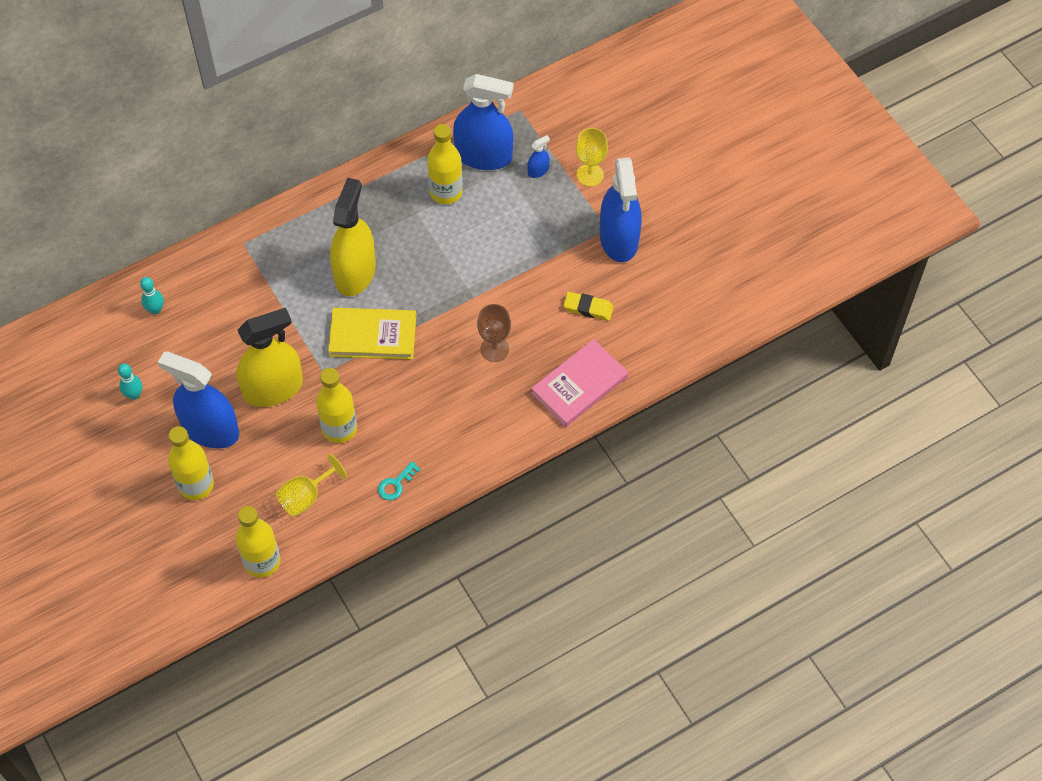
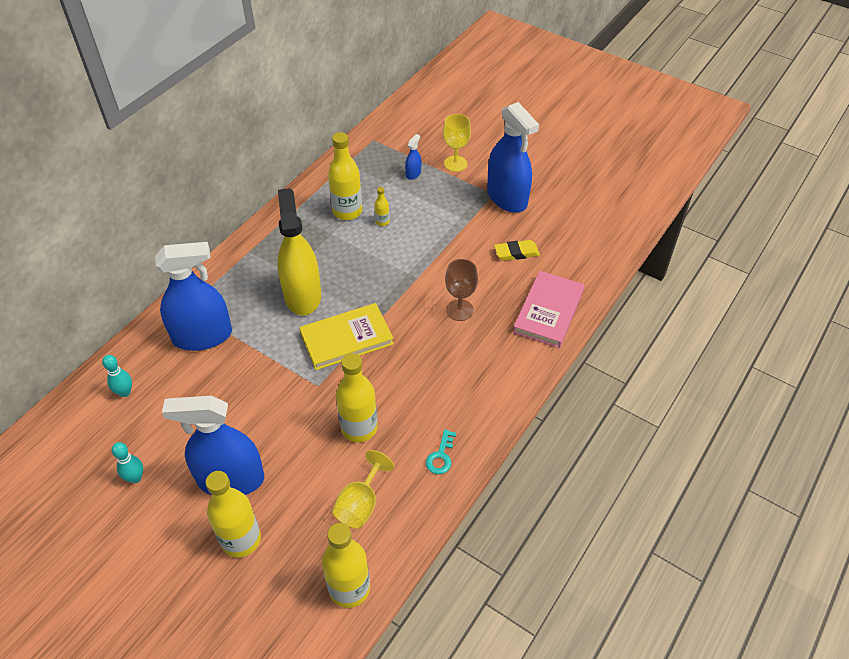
camera: 25 degrees left, 10 degrees down
yellow spray bottle [237,308,303,407] -> none
blue spray bottle [453,74,513,170] -> blue spray bottle moved to [155,242,232,351]
none -> yellow bottle [374,187,390,226]

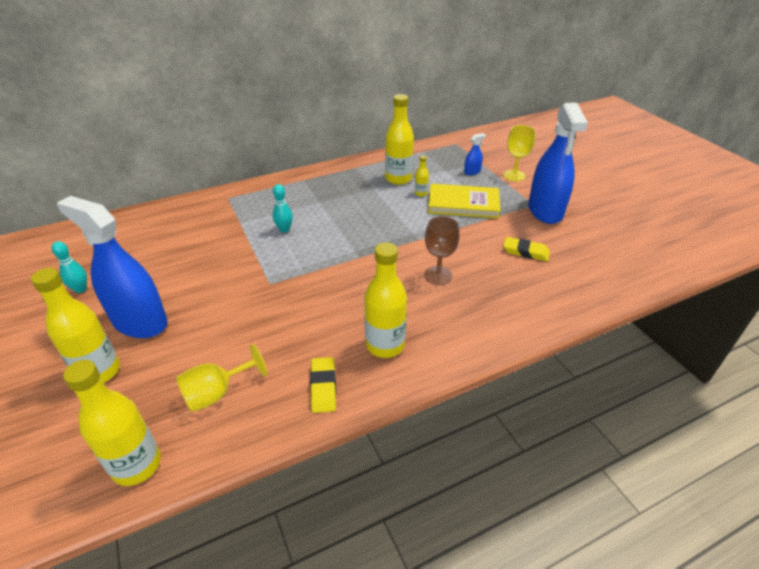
camera: 30 degrees right, 10 degrees down
turquoise bowling pin [102,355,132,397] -> turquoise bowling pin moved to [273,184,293,232]
blue spray bottle [155,242,232,351] -> none
yellow spray bottle [278,188,321,315] -> none
yellow book [299,303,394,370] -> yellow book moved to [428,184,501,219]
yellow bottle [336,353,378,442] -> yellow bottle moved to [364,242,407,358]
turquoise key [426,429,456,474] -> yellow eraser [310,357,336,413]
pink book [513,271,585,348] -> none

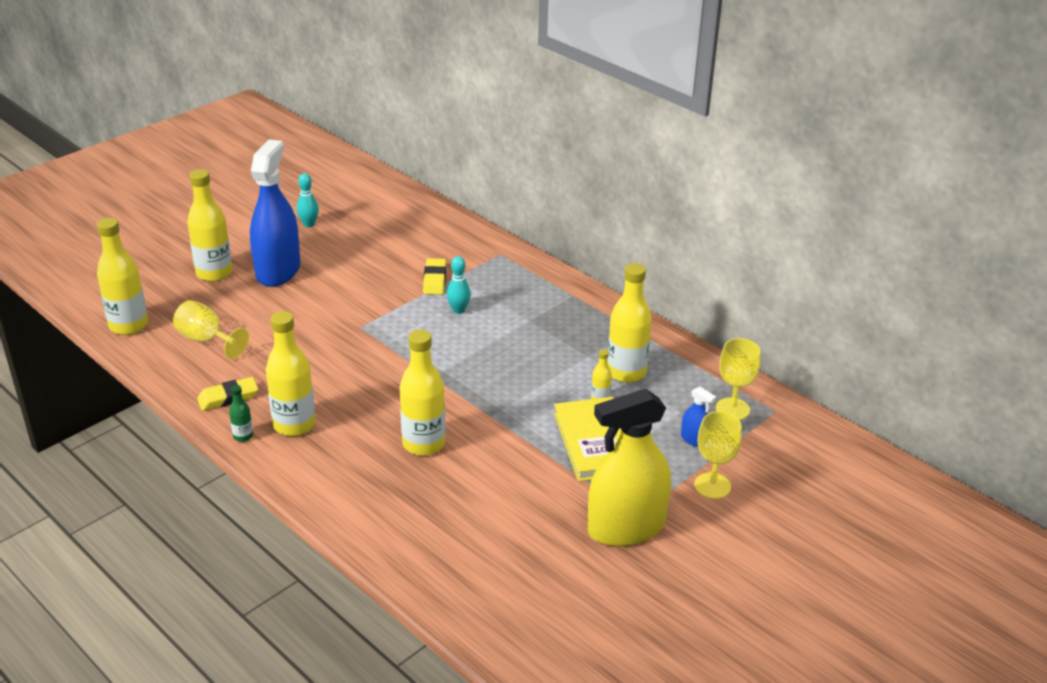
camera: 70 degrees right, 5 degrees down
brown goblet [424,216,460,285] -> yellow bottle [400,329,446,456]
yellow eraser [503,237,550,261] -> yellow eraser moved to [423,258,446,295]
blue spray bottle [528,103,588,224] -> yellow spray bottle [588,388,671,546]
none -> green bottle [229,385,253,442]
none -> yellow goblet [716,338,761,420]

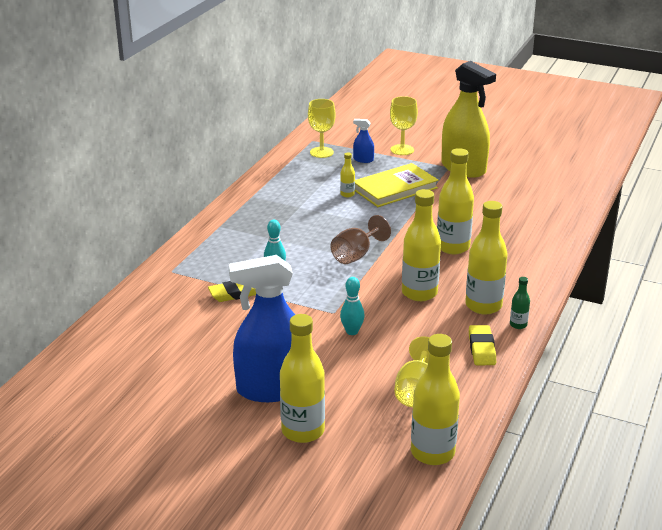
camera: 110 degrees left, 5 degrees down
yellow eraser [197,377,258,411] -> yellow eraser turned 45 degrees clockwise [469,325,496,365]
turquoise bowling pin [297,173,319,227] -> turquoise bowling pin moved to [340,277,365,335]
yellow bottle [608,263,652,383] -> yellow bottle moved to [402,189,441,301]
blue spray bottle [681,387,716,447] -> blue spray bottle turned 90 degrees counterclockwise [353,119,374,163]
none -> brown goblet [331,215,391,264]

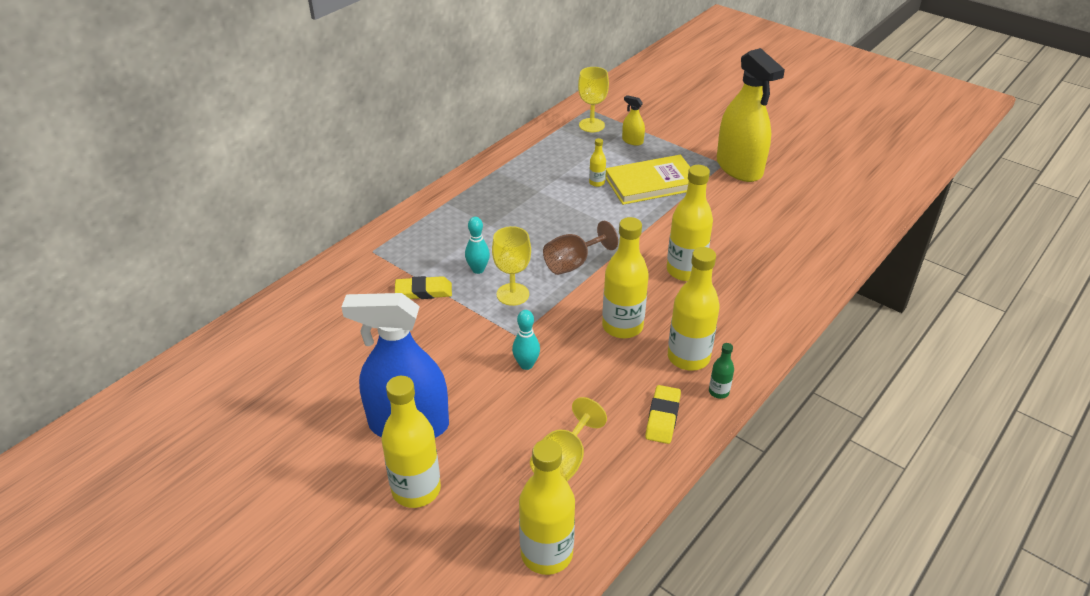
camera: 15 degrees right, 10 degrees up
blue spray bottle [353,119,374,163] -> yellow spray bottle [622,95,645,146]
yellow goblet [390,96,418,155] -> yellow goblet moved to [492,226,531,306]

